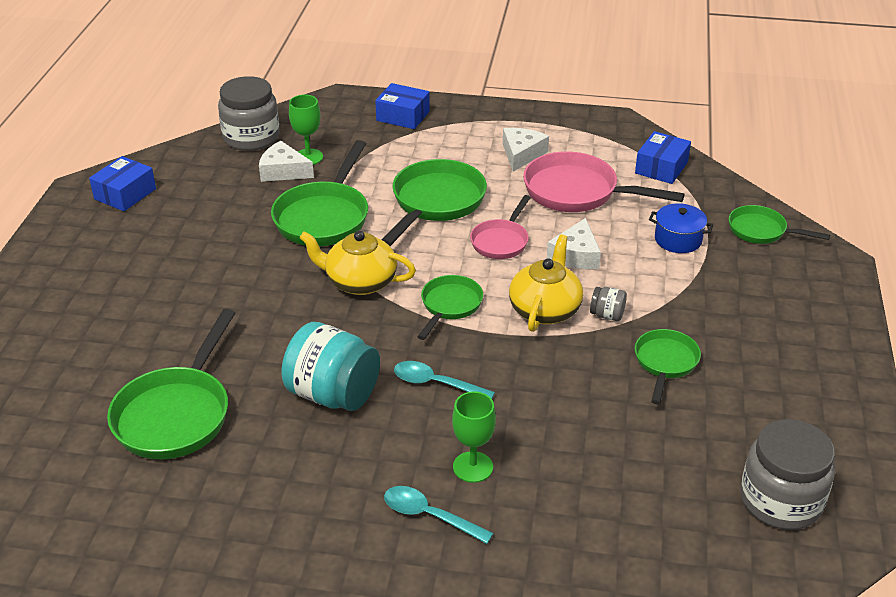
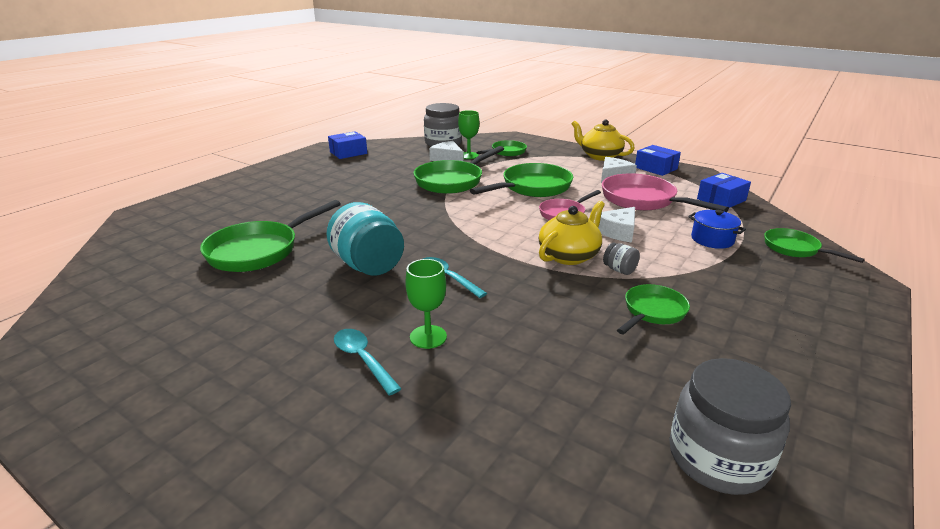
camera: 25 degrees right, 10 degrees down
yellow teapot [299,231,416,295] -> yellow teapot moved to [571,120,635,161]
blue box [375,83,430,129] -> blue box moved to [635,145,681,176]
green pan [417,275,483,340] -> green pan moved to [476,140,527,156]

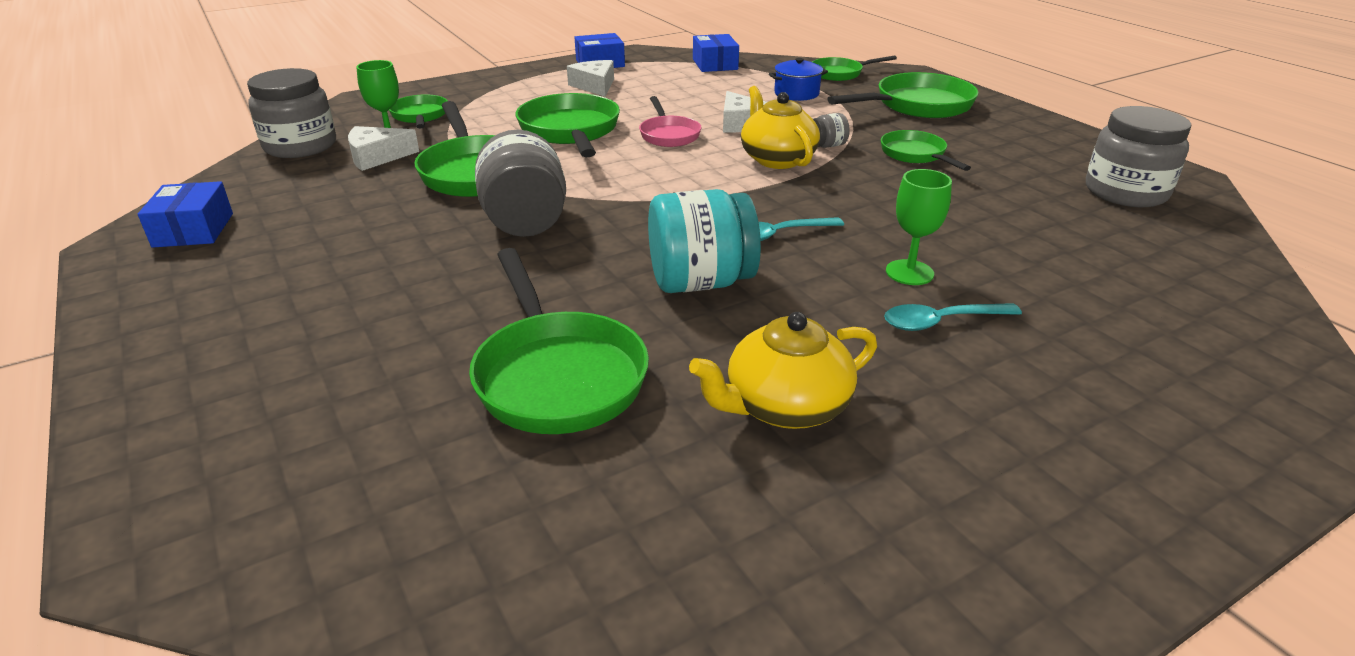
camera: 65 degrees left, 5 degrees up
yellow teapot [571,120,635,161] -> yellow teapot moved to [689,312,877,429]
pink pan [602,173,729,212] -> none
none -> grey jar [475,130,566,237]
none -> green pan [827,72,978,118]

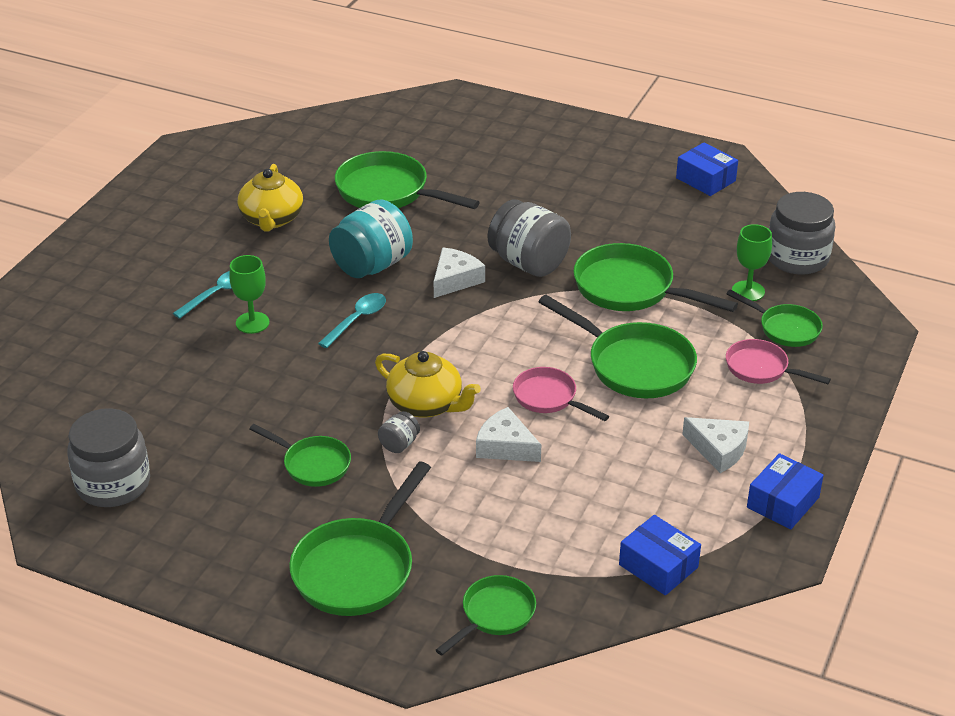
camera: 145 degrees right, 5 degrees up
white cheese [348,126,419,171] -> white cheese moved to [433,247,485,298]
yellow teapot [689,312,877,429] -> yellow teapot turned 150 degrees clockwise [238,164,303,232]
blue pot [769,58,828,101] -> none
none -> pink pan [726,339,831,384]

